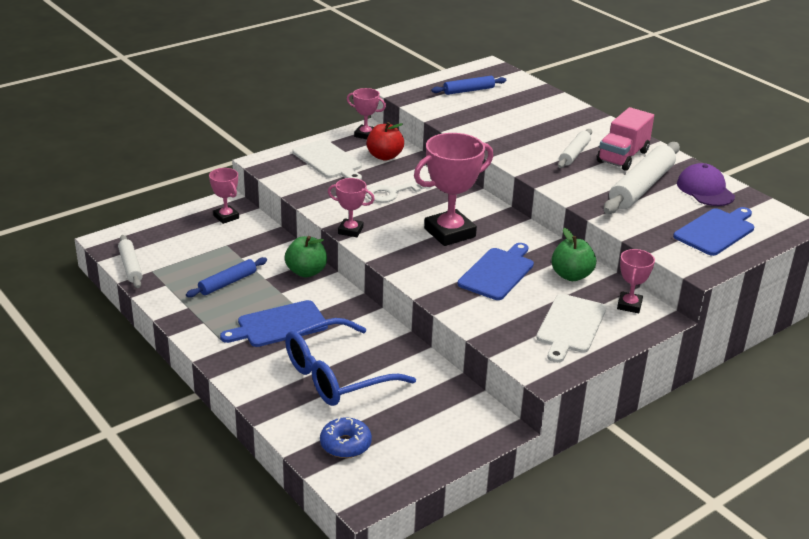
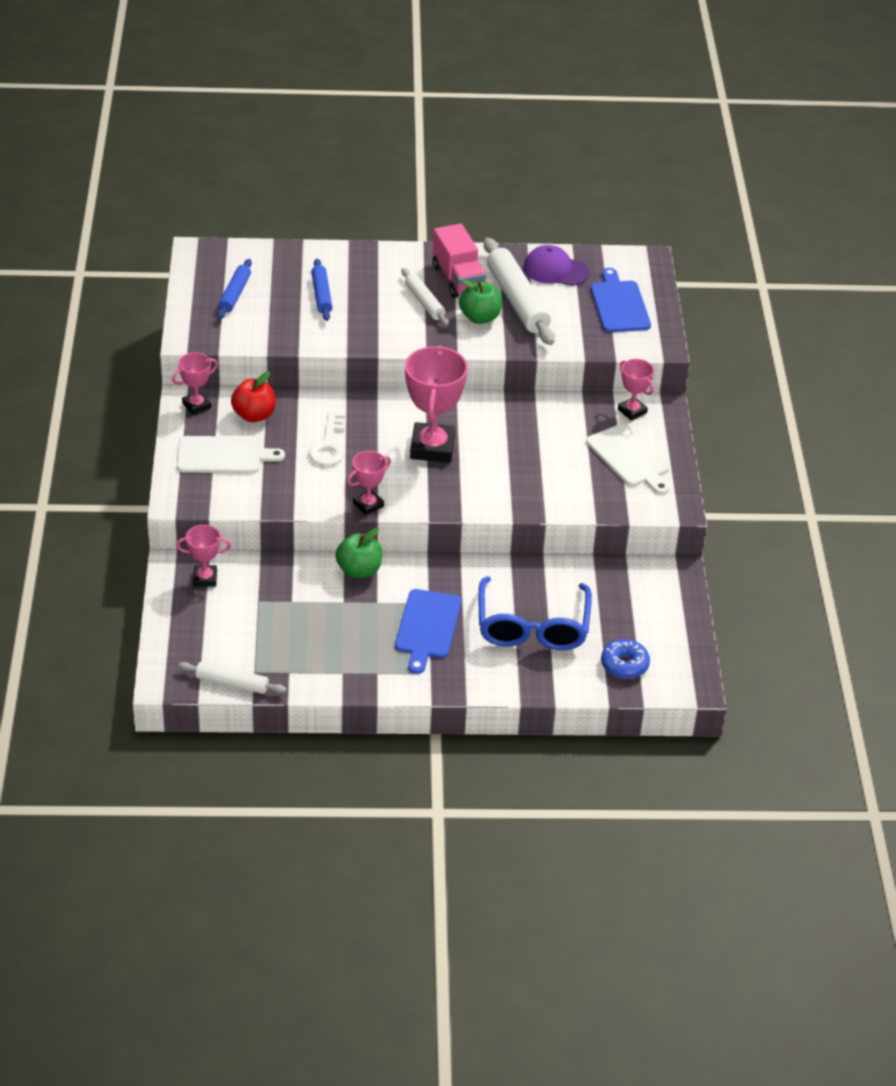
camera: 55 degrees left, 10 degrees up
blue rolling pin [186,257,267,298] -> blue rolling pin moved to [311,259,332,321]
blue cutting board [458,243,534,300] -> none
green apple [551,228,596,281] -> green apple moved to [459,279,502,324]

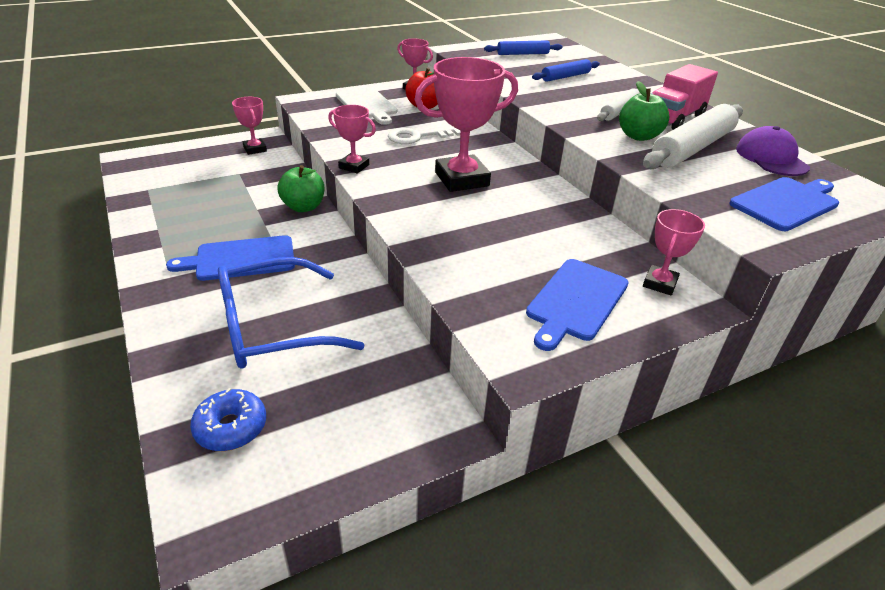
camera: 65 degrees right, 5 degrees down
white rolling pin [178,661,287,694] -> none
white cutting board [586,424,669,495] -> blue cutting board [526,259,629,351]

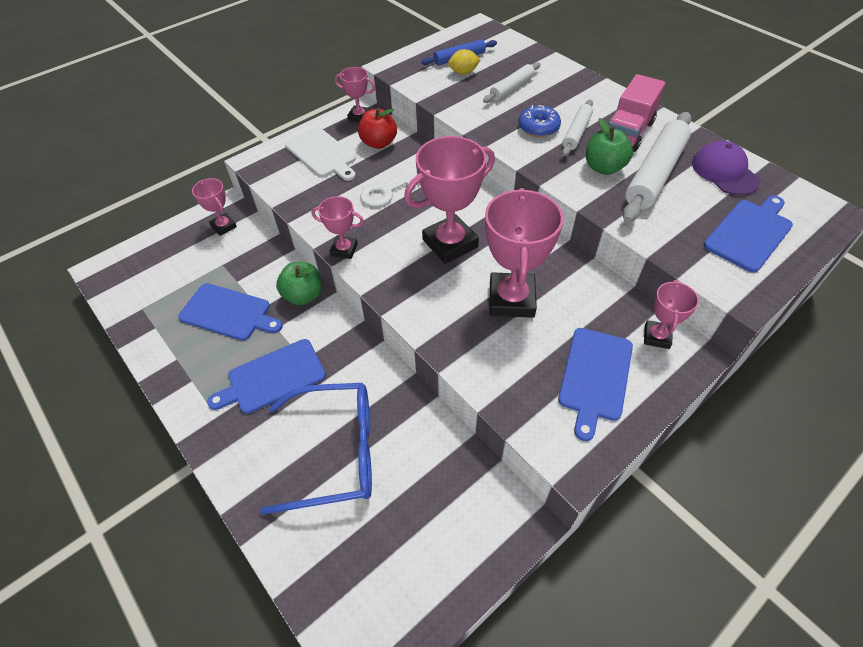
camera: 10 degrees left, 15 degrees up
blue donut [190,388,266,451] -> blue donut moved to [519,105,561,137]
blue glasses [218,257,365,368] -> blue glasses turned 150 degrees counterclockwise [260,383,372,515]
blue rolling pin [532,59,600,82] -> white rolling pin [483,62,540,103]
none -> blue cutting board [178,283,283,341]
none -> yellow lemon [448,49,481,75]
none -> pink trophy [485,188,564,318]

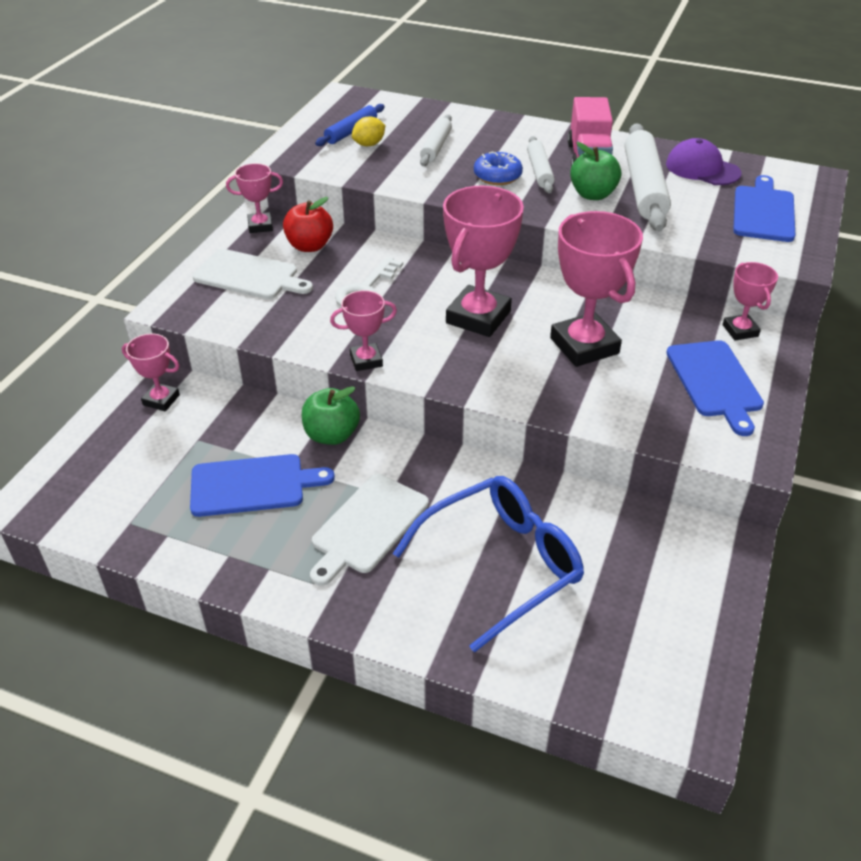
camera: 30 degrees left, 10 degrees down
blue cutting board [207,339,326,414] -> white cutting board [310,474,429,586]

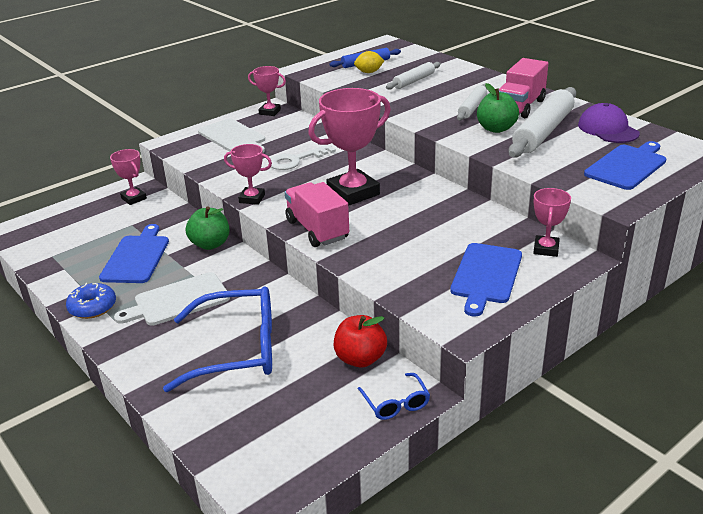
camera: 30 degrees right, 10 degrees down
blue cutting board [190,454,335,517] -> blue cutting board turned 105 degrees counterclockwise [99,224,169,283]
red apple [283,197,333,252] -> red apple moved to [334,315,387,368]
blue donut [474,152,523,185] -> blue donut moved to [66,283,116,319]
pink trophy [550,211,643,367] -> none
none -> pink truck [285,182,349,247]
none -> blue glasses [358,373,430,420]

